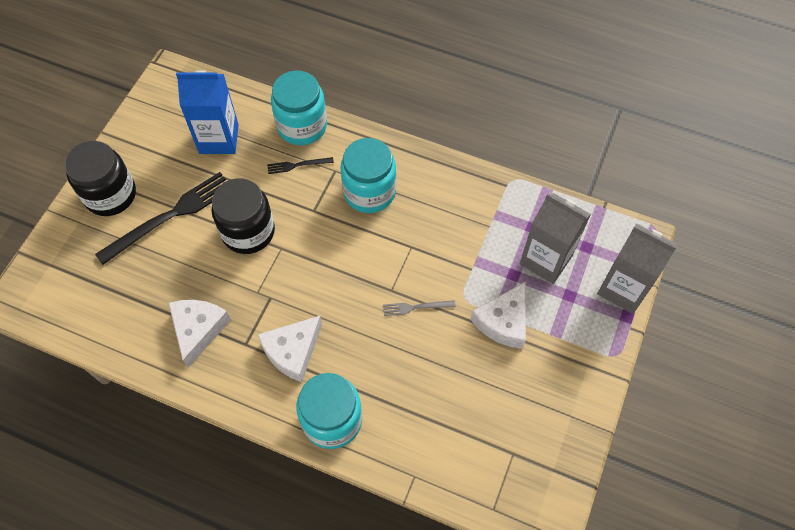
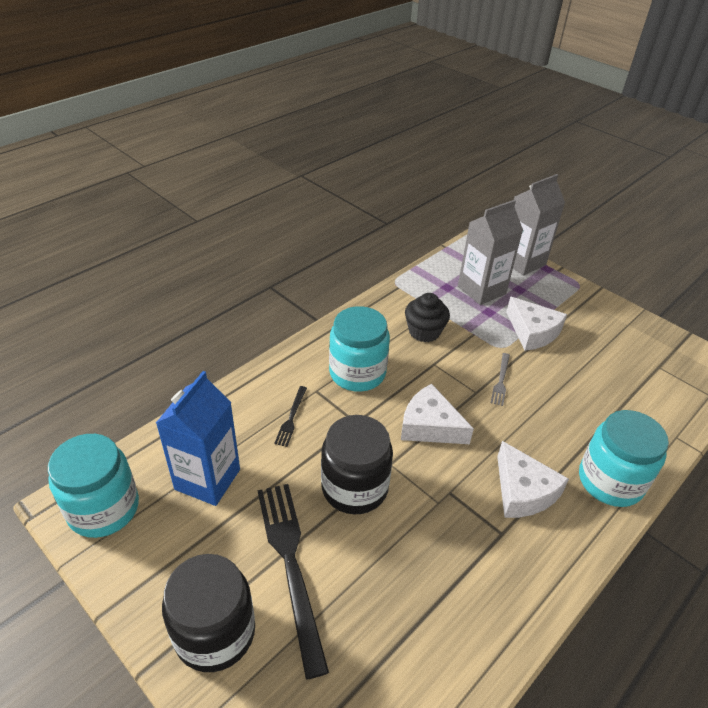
camera: 70 degrees left, 20 degrees down
white cheese [168,300,231,368] -> white cheese moved to [401,384,474,444]
turquoise jar [271,71,327,145] -> turquoise jar moved to [48,434,139,538]
none -> black cupcake [405,293,450,342]

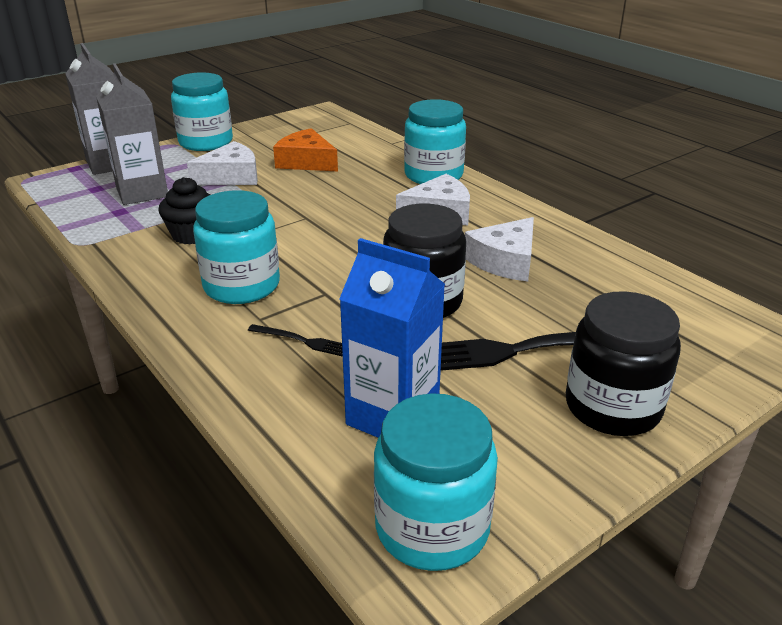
camera: 80 degrees left, 10 degrees down
white cheese [401,384,474,444] -> white cheese moved to [465,217,534,282]
grey fork [491,353,510,406] -> none
none -> turquoise jar [171,72,233,151]
none -> orange cheese [273,128,338,171]

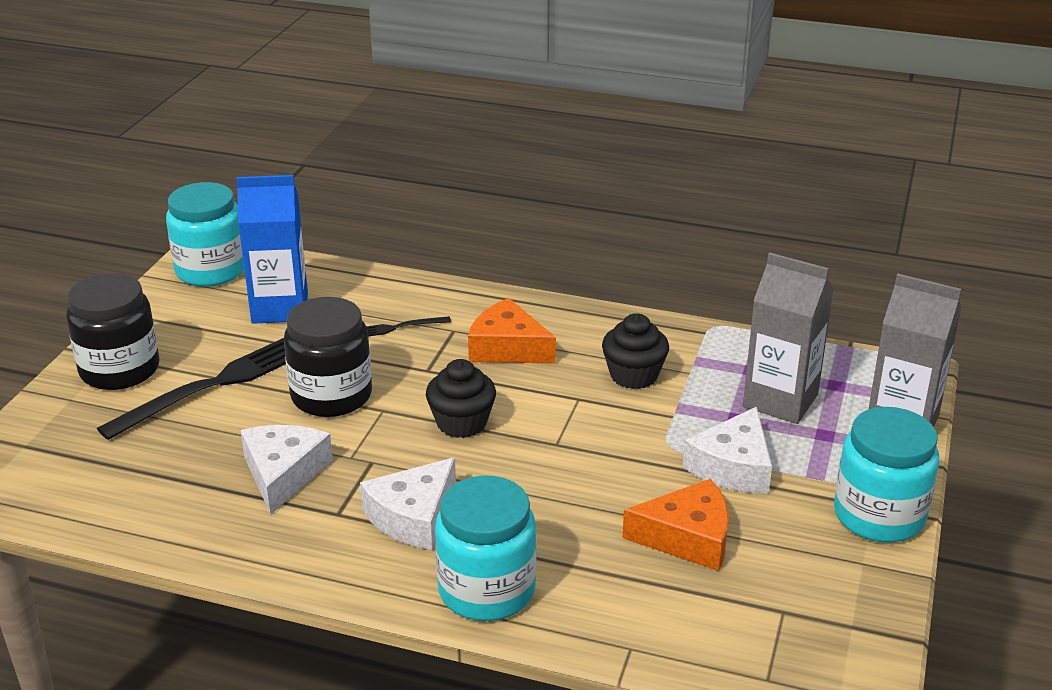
camera: 145 degrees right, 0 degrees up
turquoise jar [193,190,280,304] -> orange cheese [468,298,556,364]
none -> black cupcake [426,359,496,438]

